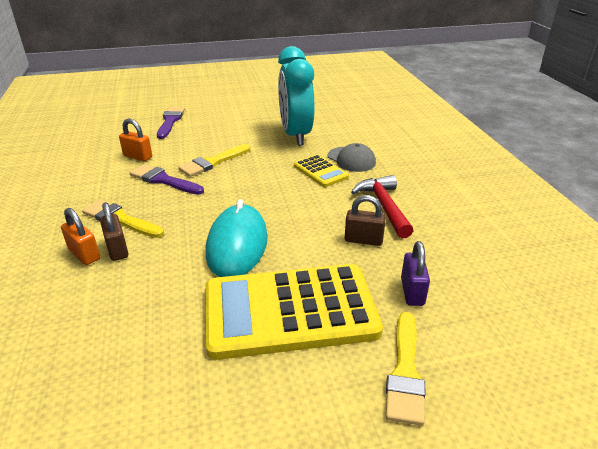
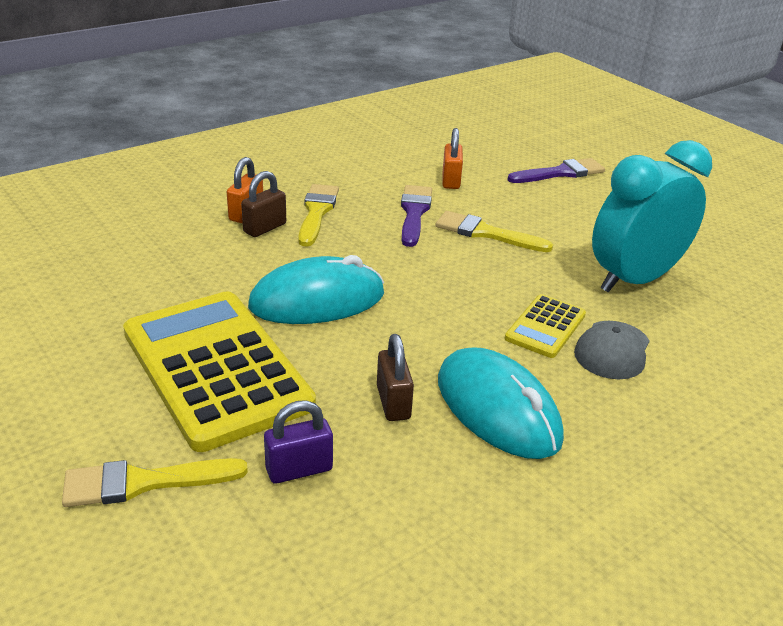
camera: 65 degrees right, 0 degrees up
red hammer [351,175,414,238] -> turquoise mouse [438,347,564,459]

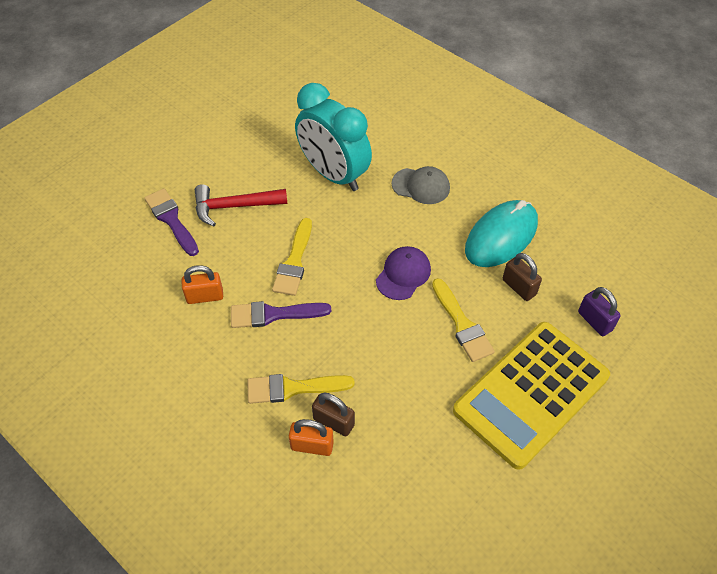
camera: 100 degrees left, 20 degrees up
yellow brush [62,458,248,507] -> yellow brush moved to [432,278,495,362]
turquoise mouse [248,255,384,324] -> none
brown padlock [377,334,414,421] -> brown padlock turned 75 degrees clockwise [503,253,542,301]
yellow calculator [505,294,586,358] -> none
none -> red hammer [195,184,287,226]
none -> purple cap [376,246,431,300]

